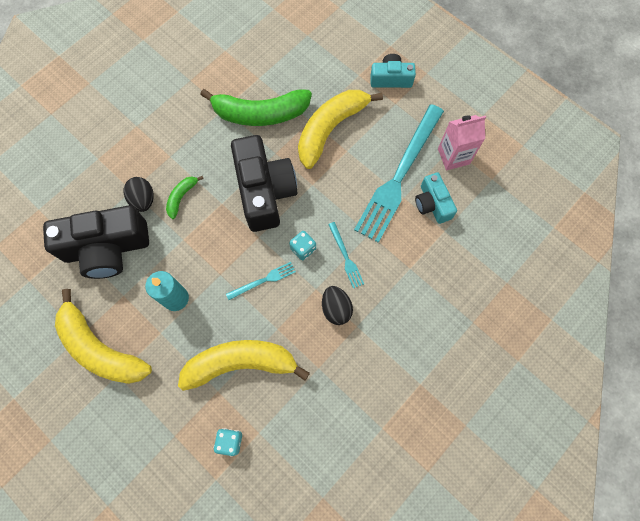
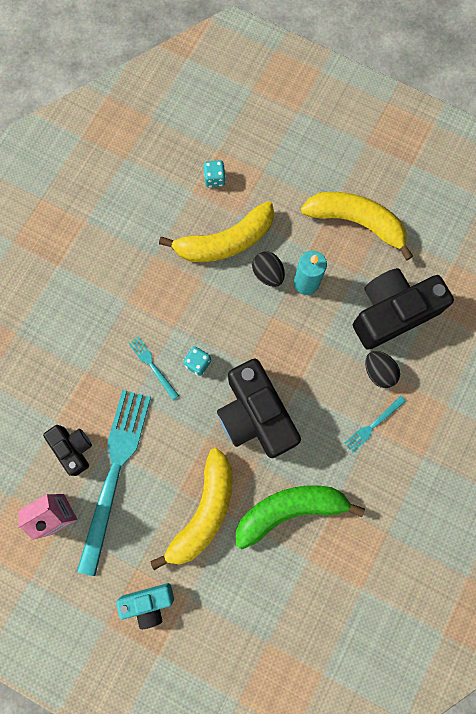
camera: 165 degrees right, 5 degrees up
green banana [166,176,204,219] -> none
turquoise fork [226,262,296,300] -> turquoise fork moved to [344,396,406,453]
black egg [322,286,353,325] -> black egg moved to [252,251,285,287]
turquoise camera [415,172,457,224] -> black camera [43,425,92,476]

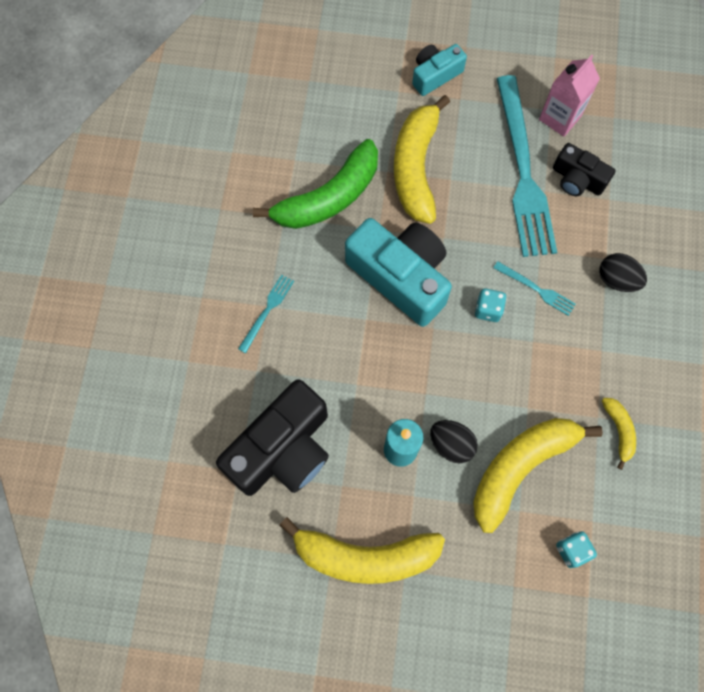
camera: 160 degrees right, 5 degrees down
black camera [217,359,301,458] -> turquoise camera [345,218,452,327]
black egg [365,351,400,388] -> black egg moved to [599,253,647,292]
none -> yellow banana [602,398,636,470]

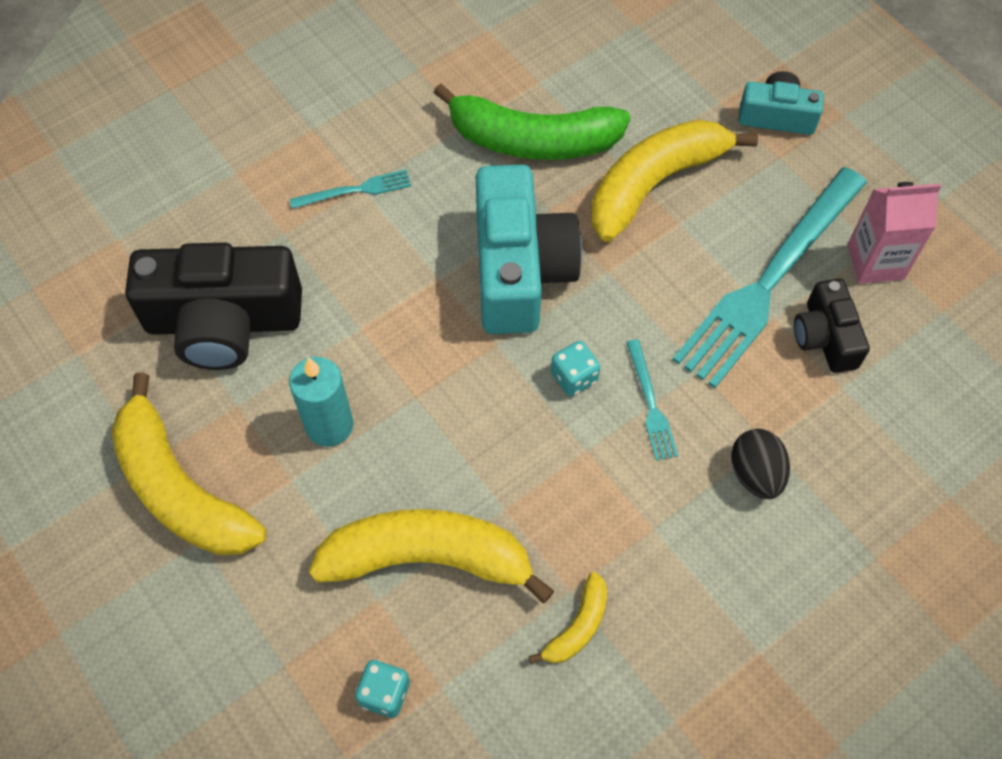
camera: 45 degrees right, 10 degrees down
black egg [430,420,478,463] -> none

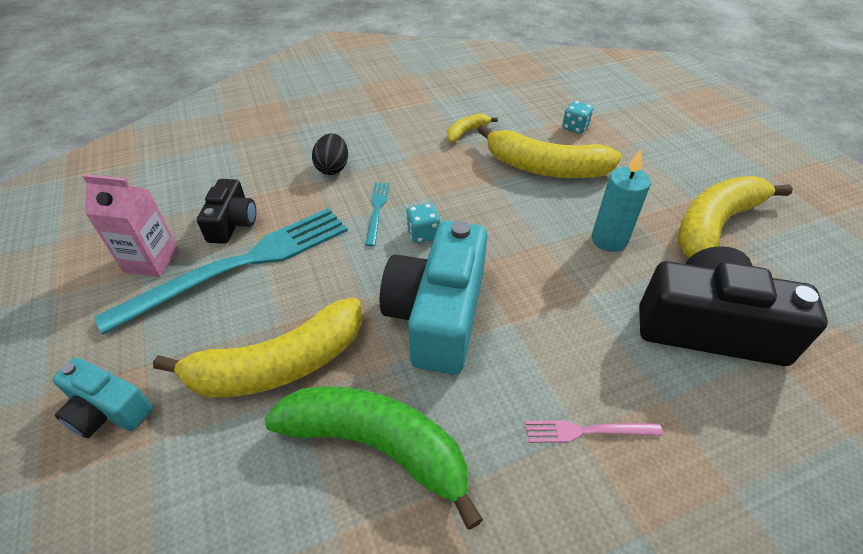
camera: 165 degrees left, 15 degrees down
yellow banana [111,373,266,556] -> yellow banana turned 105 degrees counterclockwise [678,176,793,258]
turquoise fork [290,170,411,209] -> pink fork [525,420,663,443]

